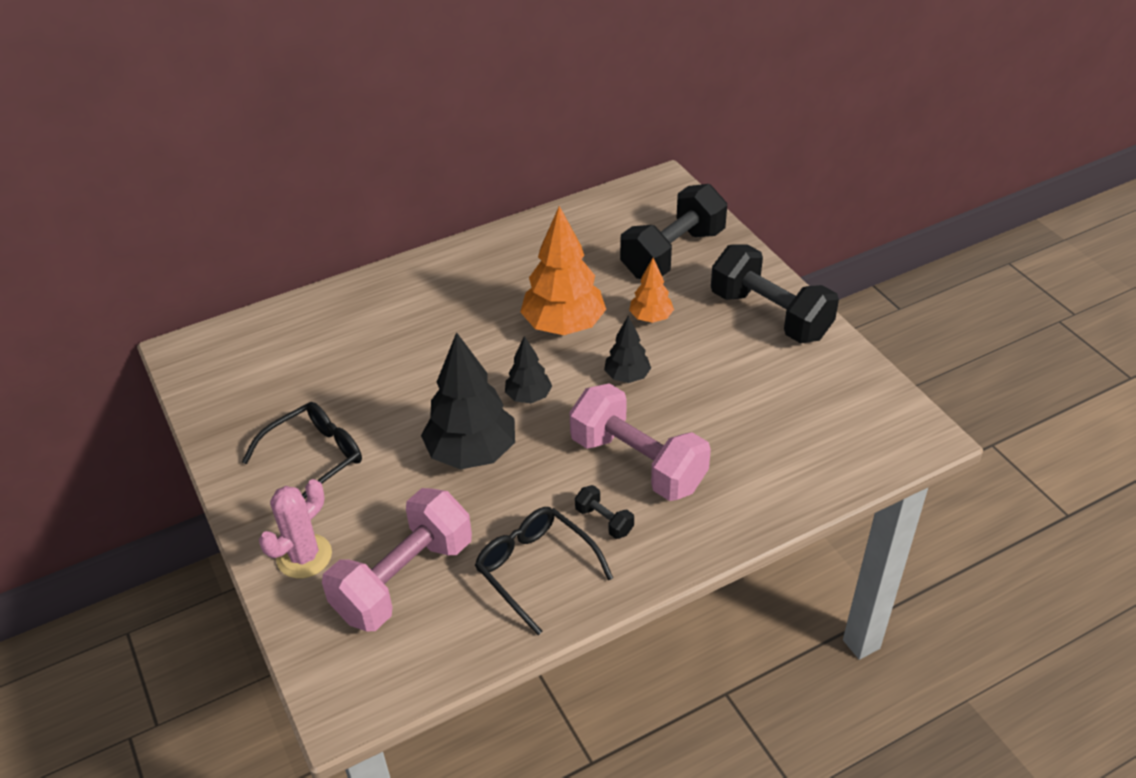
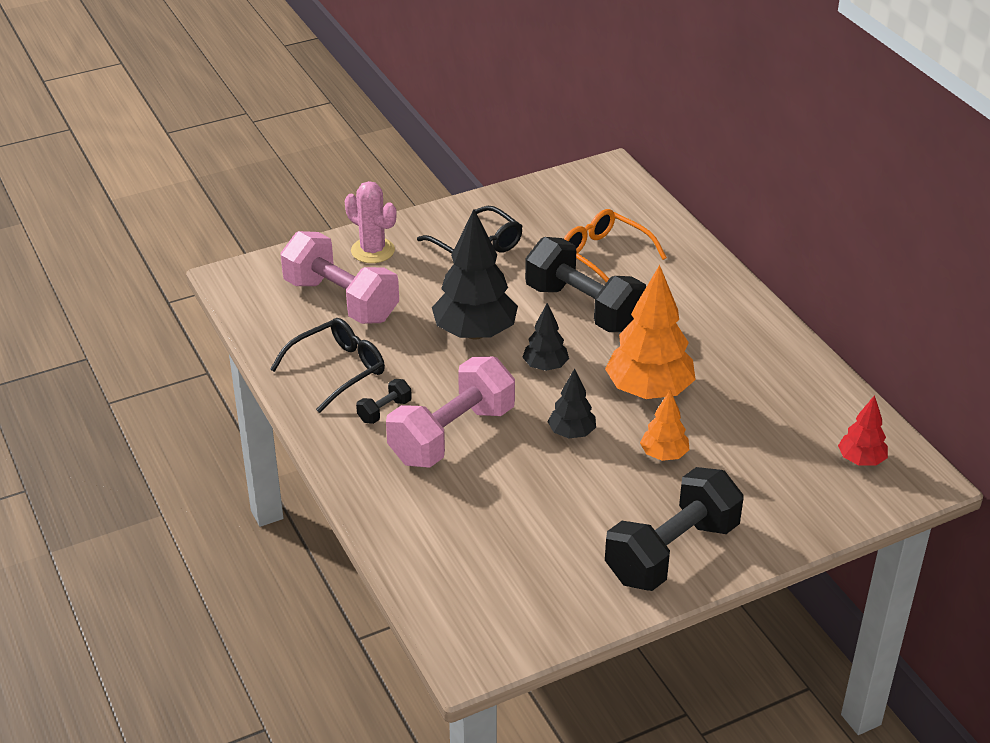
camera: 90 degrees right, 5 degrees down
black dumbbell [620,184,727,279] -> black dumbbell moved to [525,237,646,332]
none -> orange glasses [564,209,667,283]
none -> red tree [838,395,888,466]

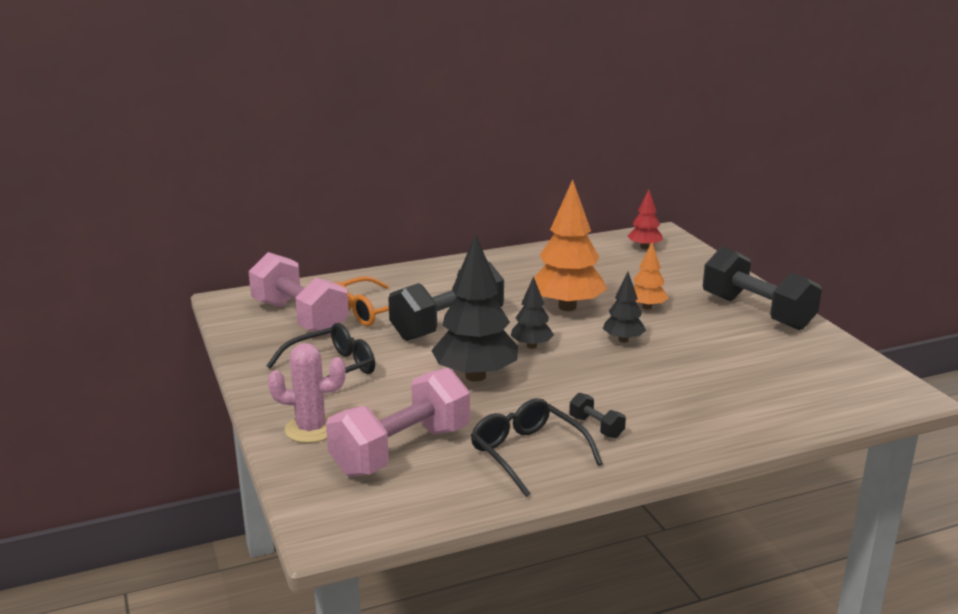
camera: 85 degrees left, 15 degrees down
pink cactus [345,181,397,263] -> pink cactus turned 45 degrees clockwise [268,343,346,443]
pink dumbbell [386,357,515,468] -> pink dumbbell moved to [249,252,349,335]

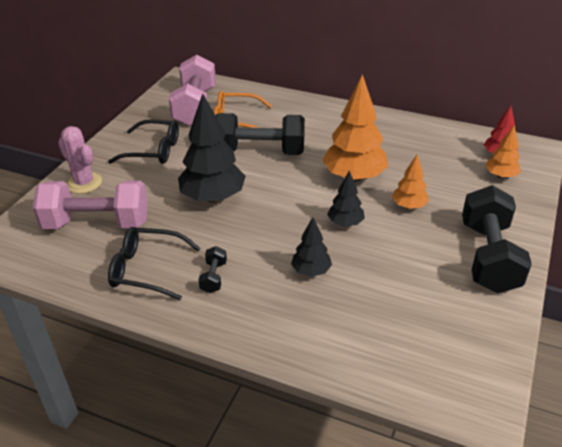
camera: 45 degrees right, 15 degrees up
black glasses [471,398,603,497] -> black glasses turned 90 degrees counterclockwise [108,227,201,300]
black tree [511,276,554,349] -> black tree moved to [291,217,332,277]
none -> orange tree [486,125,521,179]

